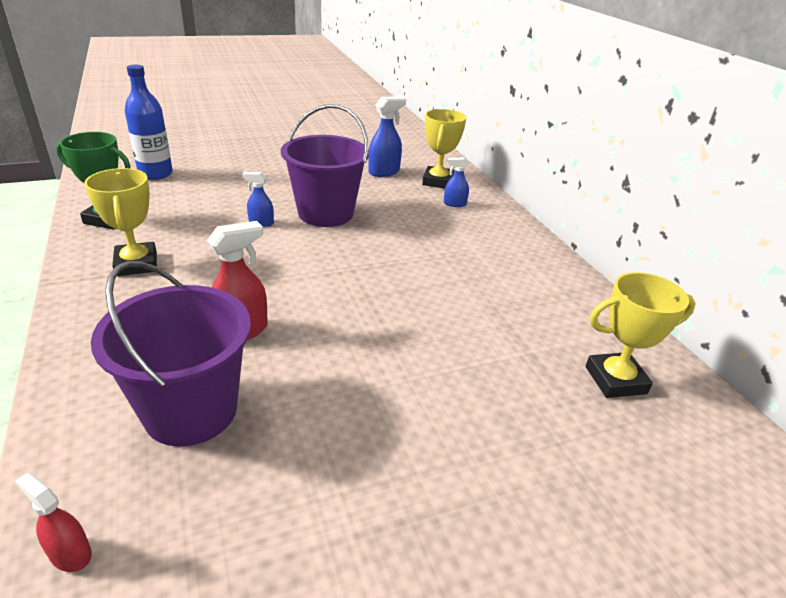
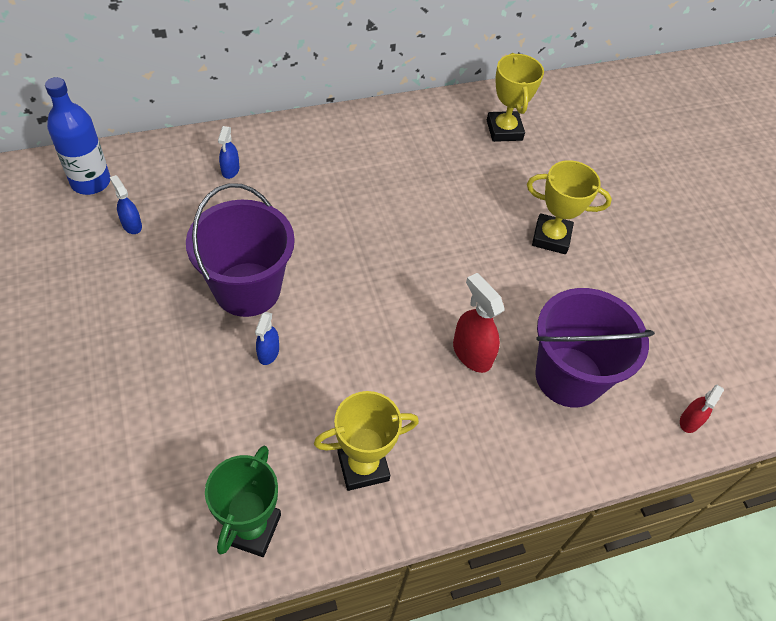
camera: 90 degrees left, 20 degrees up
blue bottle [125,65,173,180] -> blue bottle moved to [45,77,110,195]
blue spray bottle [368,97,406,177] -> blue spray bottle [110,175,142,234], size x0.60
yellow trophy [422,109,466,188] -> yellow trophy moved to [527,160,612,254]

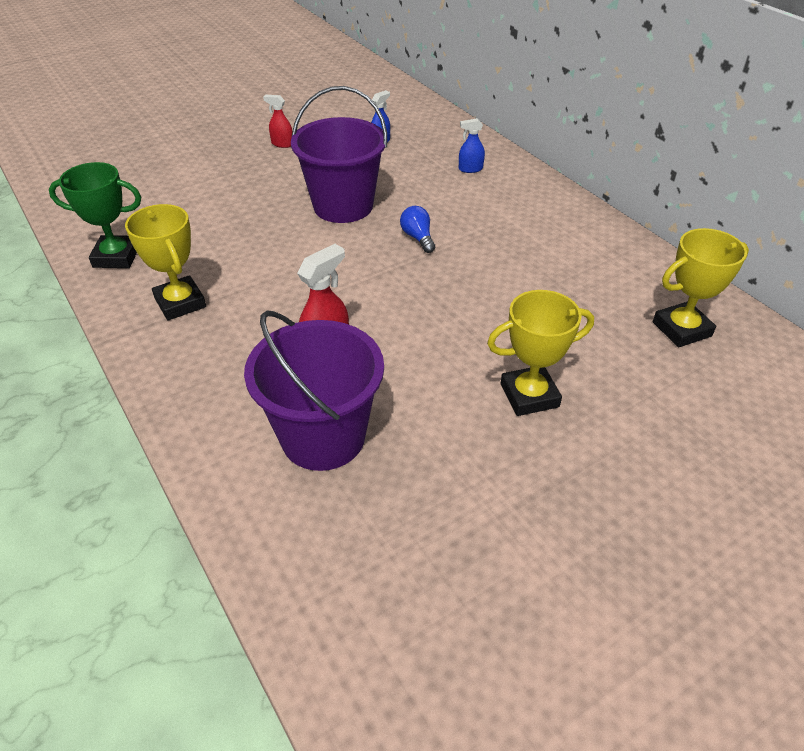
camera: 80 degrees right, 10 degrees down
blue bottle [45,77,110,195] -> none
blue spray bottle [255,312,279,365] -> none
yellow trophy [527,160,612,254] -> yellow trophy turned 75 degrees clockwise [487,290,594,416]
red spray bottle [680,385,724,433] -> red spray bottle moved to [263,95,293,148]
none -> blue light bulb [400,206,435,253]

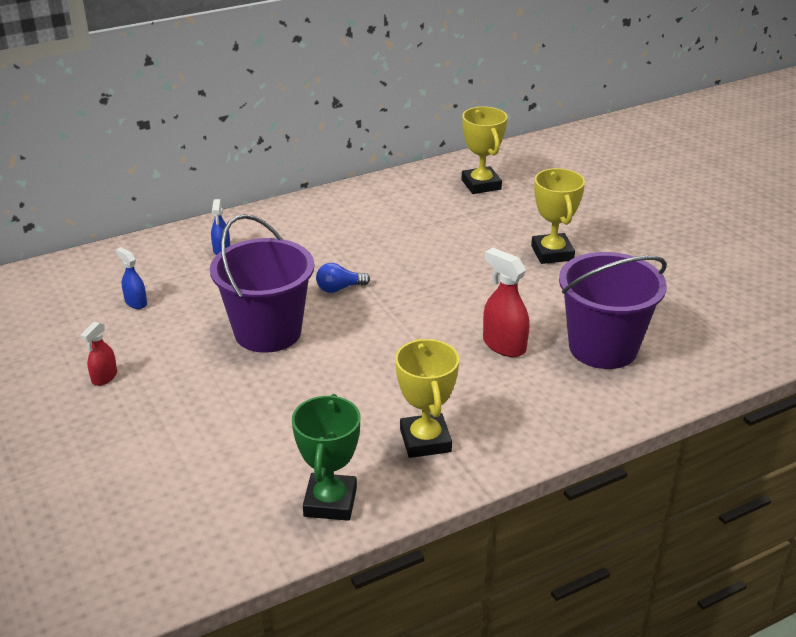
camera: 85 degrees left, 10 degrees down
yellow trophy [125,204,206,320] -> yellow trophy turned 75 degrees counterclockwise [395,339,459,458]

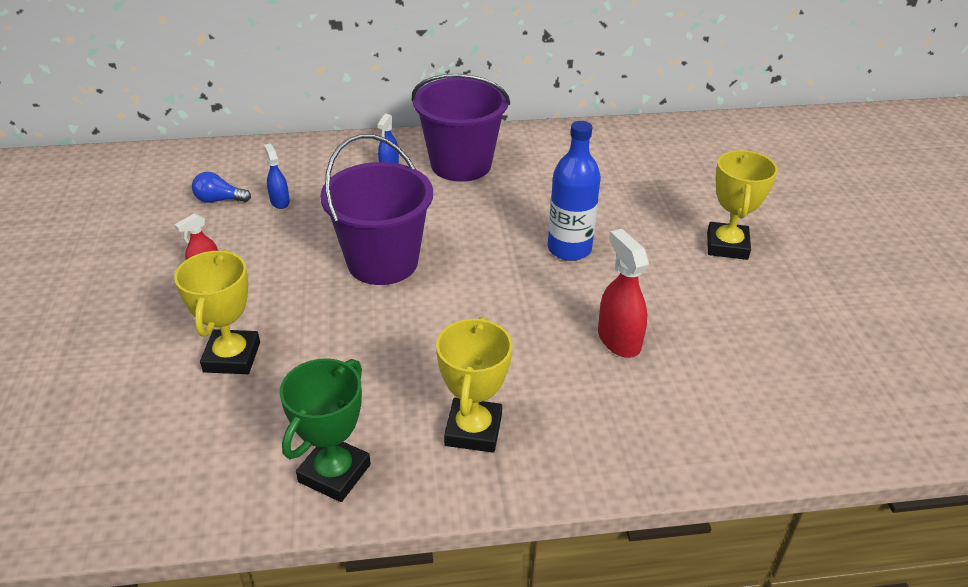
camera: 20 degrees right, 5 degrees up
blue light bulb [316,263,370,293] -> blue light bulb moved to [192,172,251,203]
yellow trophy [462,107,507,194] -> yellow trophy moved to [174,249,260,374]
purple bucket [559,252,667,369] -> purple bucket moved to [412,74,510,182]
none -> blue bottle [548,121,601,261]

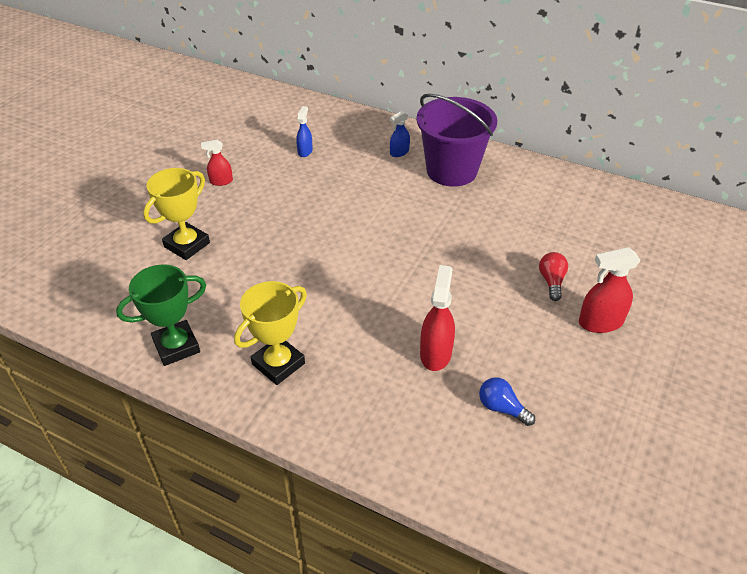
camera: 35 degrees right, 5 degrees up
blue light bulb [192,172,251,203] -> blue light bulb moved to [479,377,535,426]
purple bucket [320,134,433,285] -> none
blue bottle [548,121,601,261] -> none
yellow trophy [707,150,778,260] -> red spray bottle [579,247,641,333]
none -> red light bulb [539,252,568,301]

